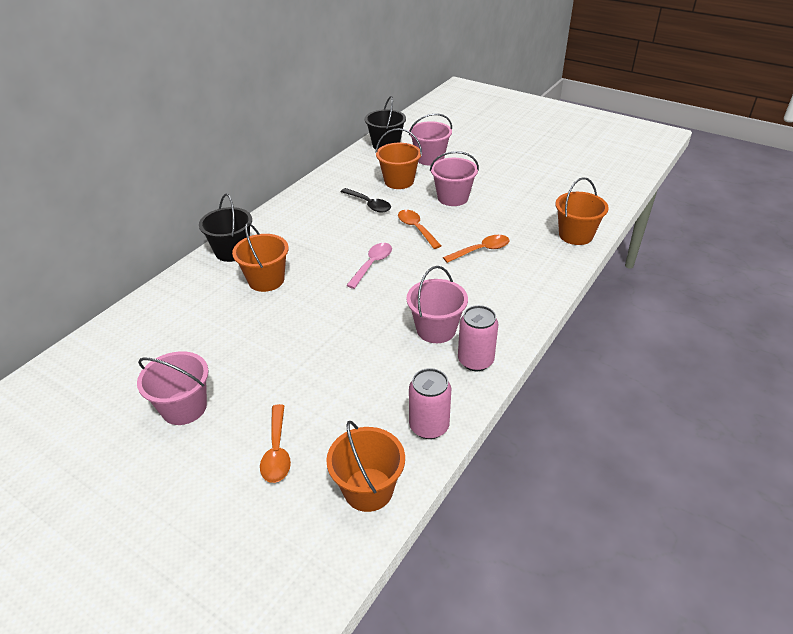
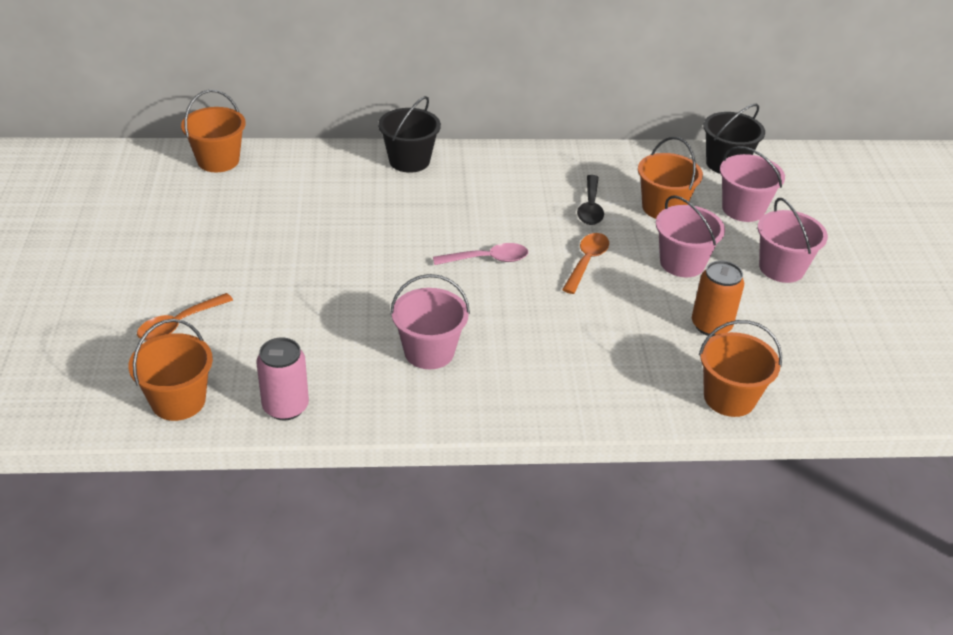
camera: 50 degrees right, 0 degrees up
pink bucket [137,351,209,425] -> pink bucket moved to [758,198,828,283]
orange bucket [232,223,289,292] -> orange bucket moved to [181,90,246,172]
orange spoon [443,235,510,263] -> none
pink can [458,305,499,371] -> none
none -> orange can [692,261,744,336]

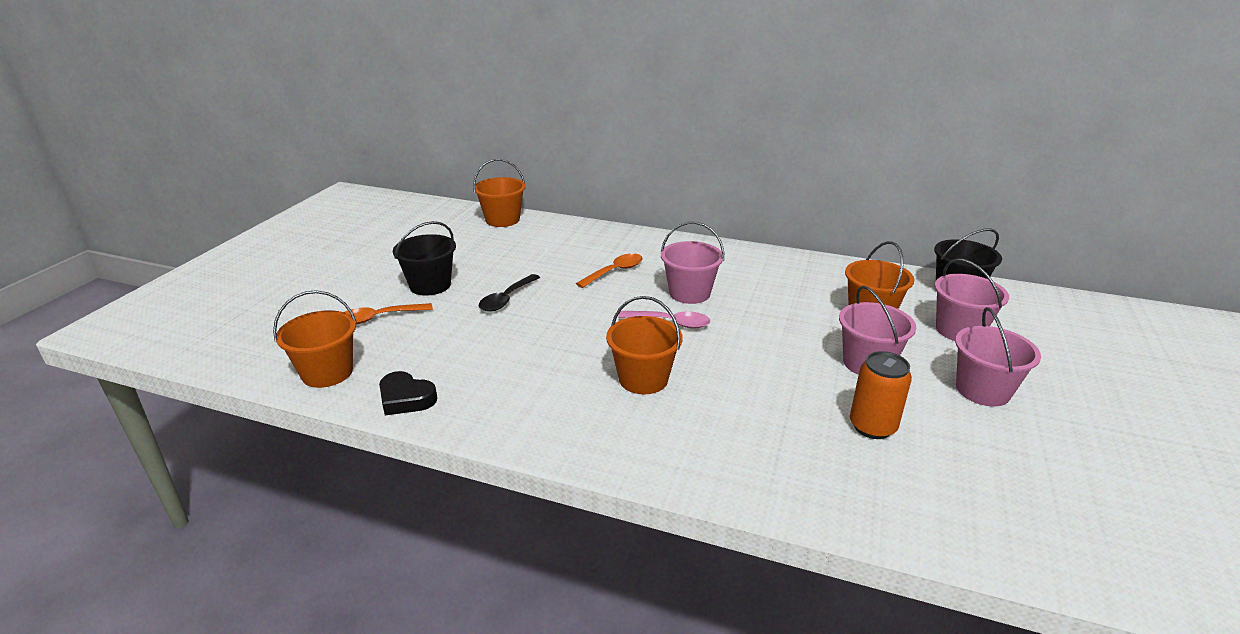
camera: 25 degrees right, 10 degrees down
pink can [256,337,309,421] -> black heart [379,371,437,415]
black bucket [378,96,441,173] -> black bucket moved to [393,221,456,296]
pink bucket [390,274,470,369] -> pink bucket moved to [661,222,724,304]
orange spoon [562,233,609,294] -> orange spoon moved to [576,253,643,288]
black spoon [577,175,604,225] -> black spoon moved to [479,274,540,312]
orange bucket [699,320,782,417] -> orange bucket moved to [606,296,683,394]

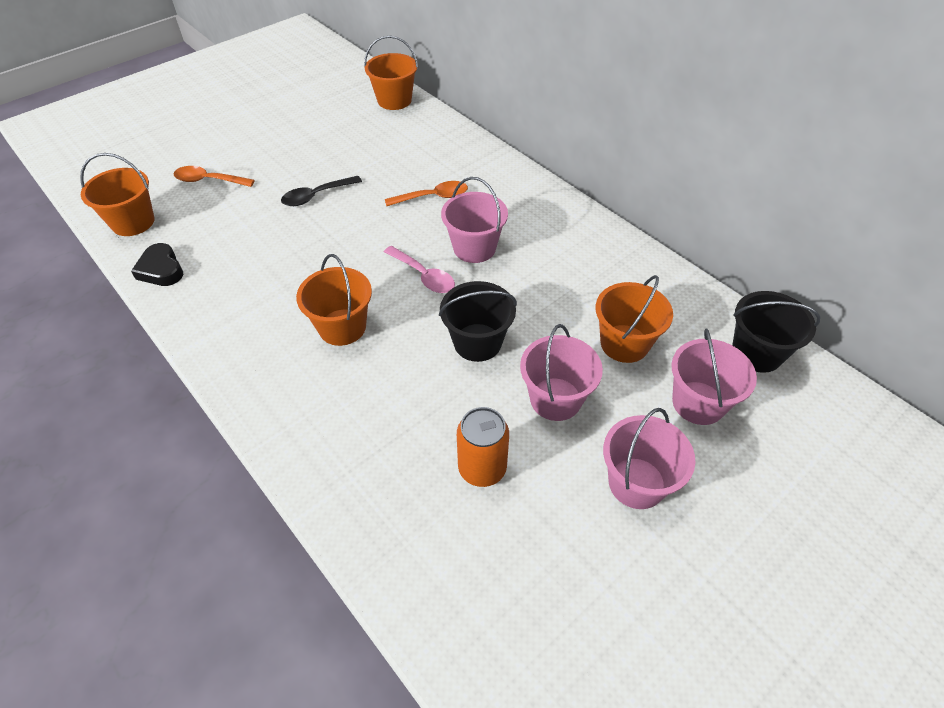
camera: 30 degrees right, 20 degrees up
black bucket [393,221,456,296] -> black bucket moved to [439,281,517,362]

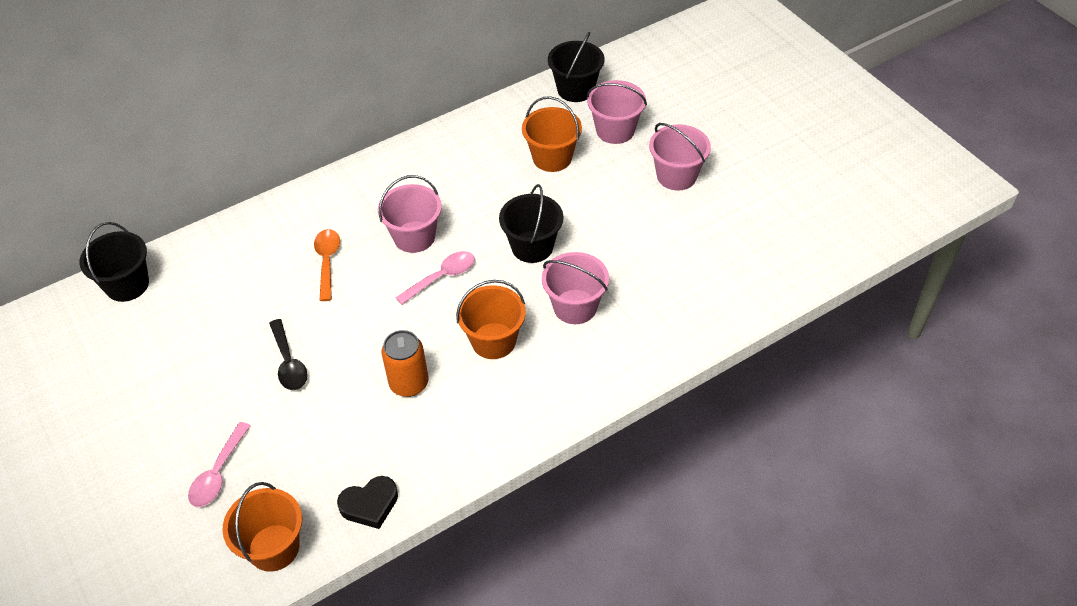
camera: 80 degrees left, 0 degrees up
orange spoon [174,166,255,187] -> pink spoon [188,422,251,507]
orange bucket [364,36,418,110] -> black bucket [79,222,149,302]
orange can [457,407,509,487] -> orange can moved to [381,330,428,397]
pink bucket [520,324,603,421] -> pink bucket moved to [542,252,609,324]

